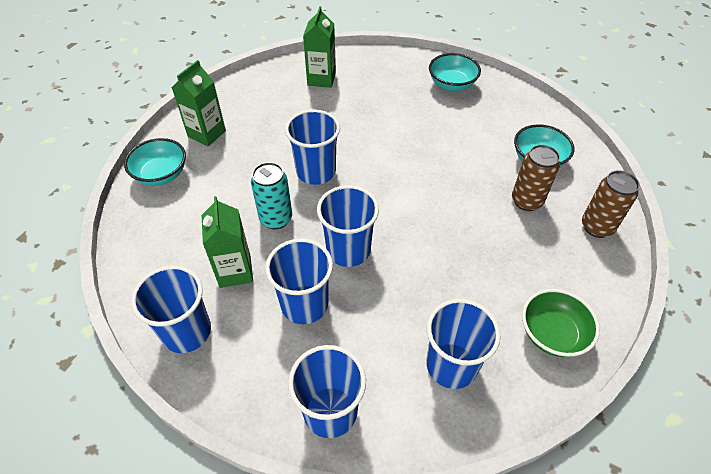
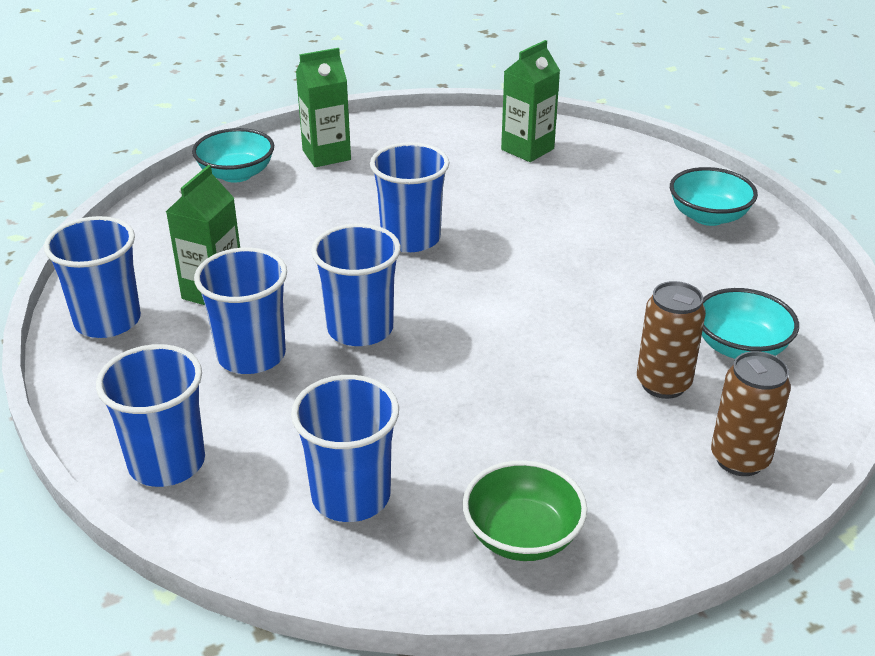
camera: 35 degrees right, 15 degrees down
turquoise can [251,162,292,229] -> none

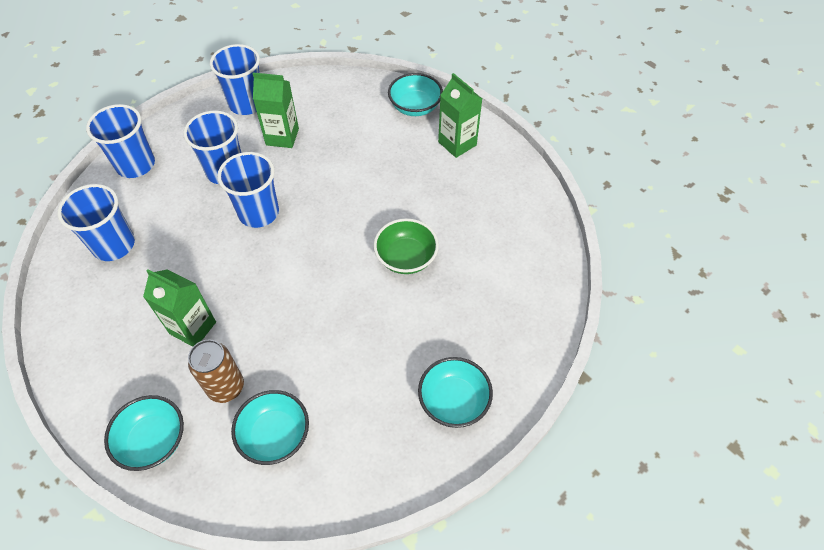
camera: 75 degrees right, 20 degrees up
blue cup [370,142,449,252] -> none
green bowl [463,460,587,561] -> green bowl moved to [374,218,439,274]
green carton [501,40,560,162] -> green carton moved to [143,269,216,347]
brown can [711,351,791,476] -> turquoise bowl [104,395,184,471]

